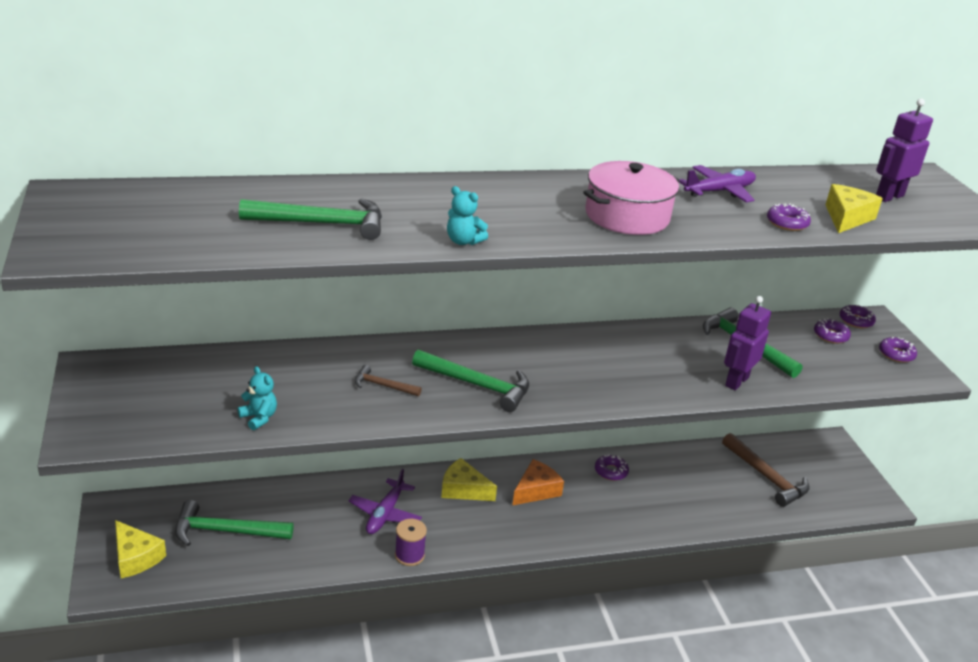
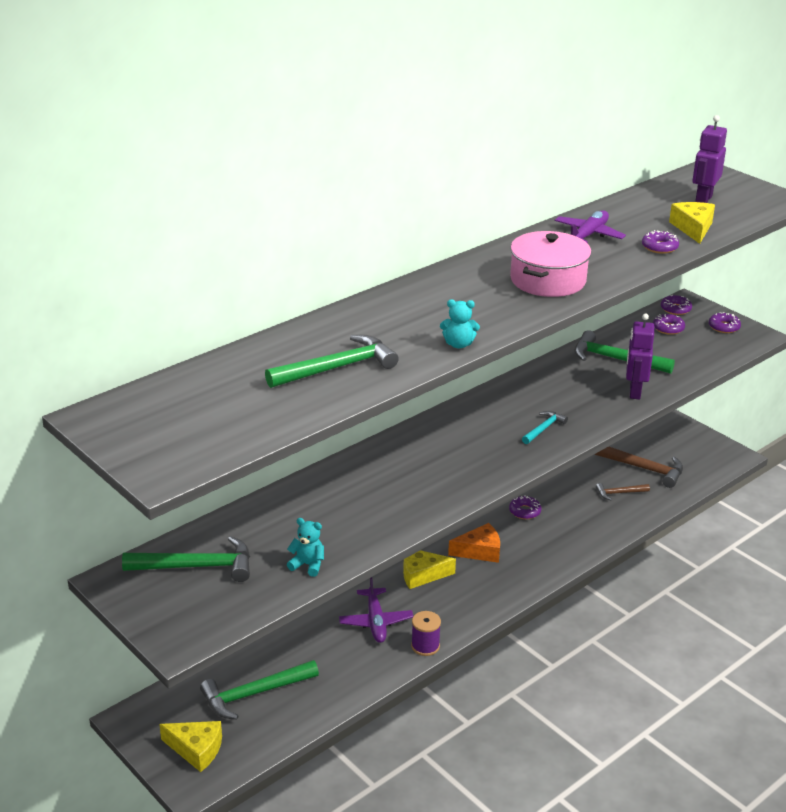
camera: 25 degrees left, 0 degrees up
brown hammer [355,365,422,396] -> brown hammer moved to [596,483,650,500]
green hammer [412,349,529,412] -> green hammer moved to [122,536,250,582]
orange cheese [512,459,564,506] -> orange cheese turned 60 degrees clockwise [448,523,500,563]
none -> turquoise hammer [522,411,568,444]

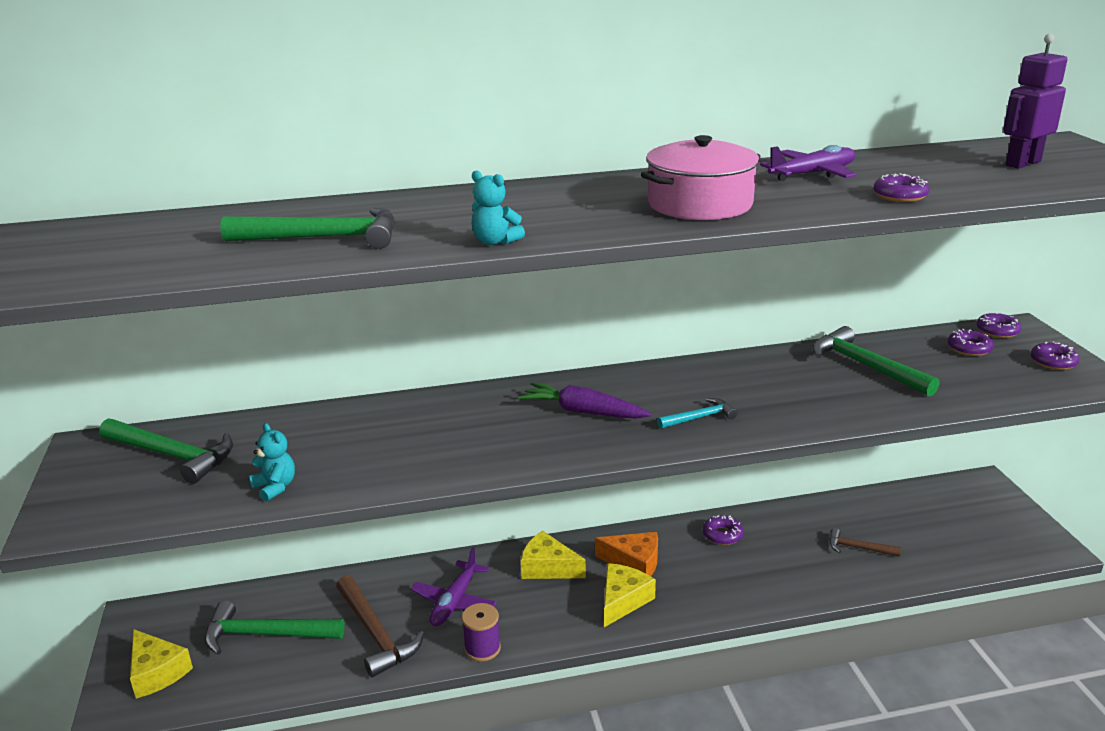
camera: 30 degrees right, 5 degrees down
brown hammer [594,446,683,488] -> brown hammer moved to [336,575,424,678]
purple robot [626,313,654,399] -> none
yellow cheese [669,202,715,244] -> yellow cheese moved to [604,563,656,627]
none -> purple carrot [519,382,651,419]

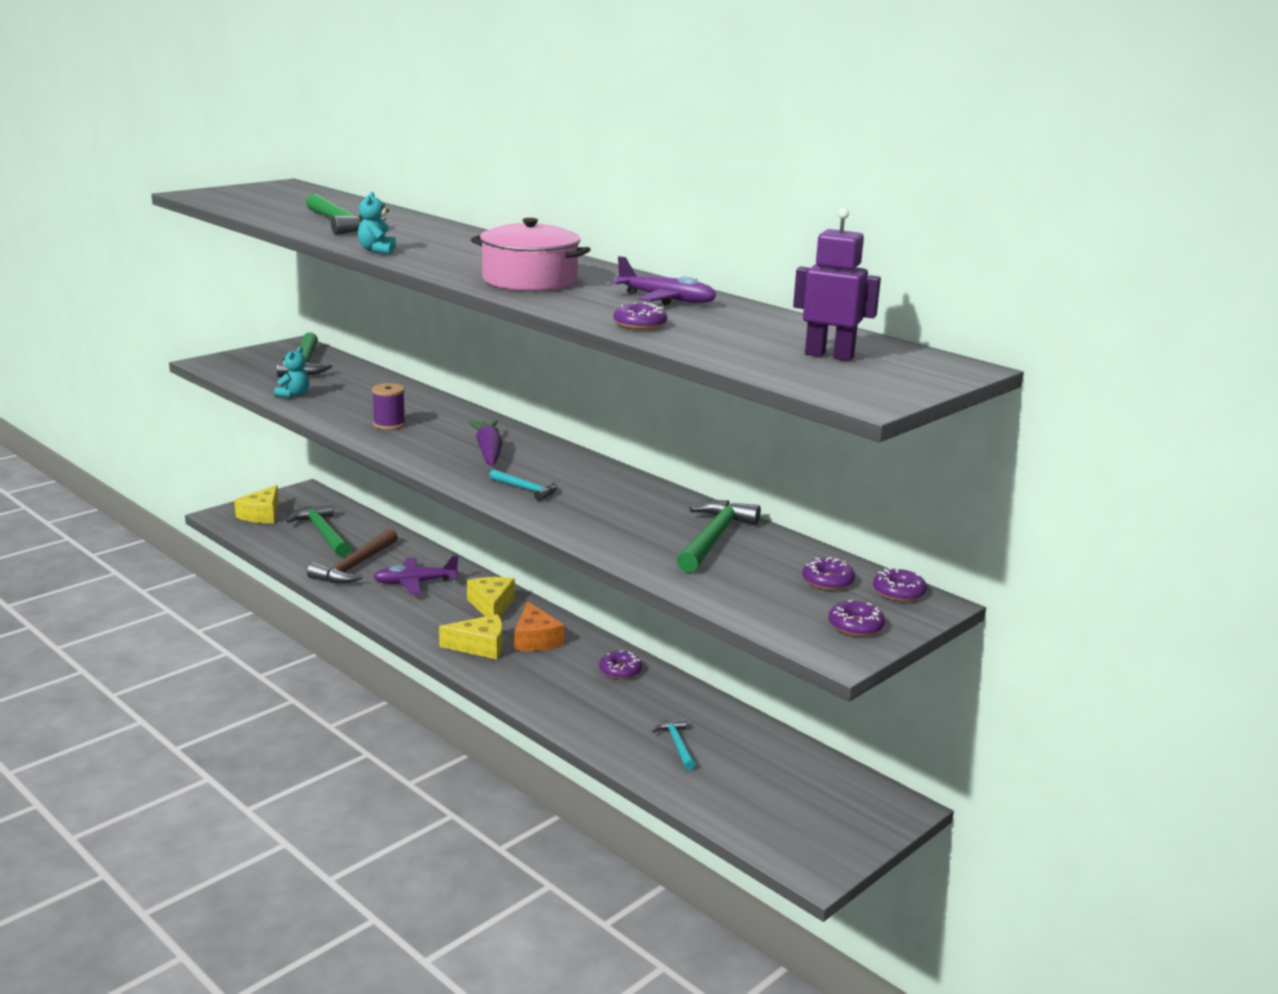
camera: 55 degrees right, 5 degrees down
purple spool [462,603,501,662] -> purple spool moved to [372,383,406,430]
brown hammer [829,528,901,557] -> turquoise hammer [652,718,696,770]

